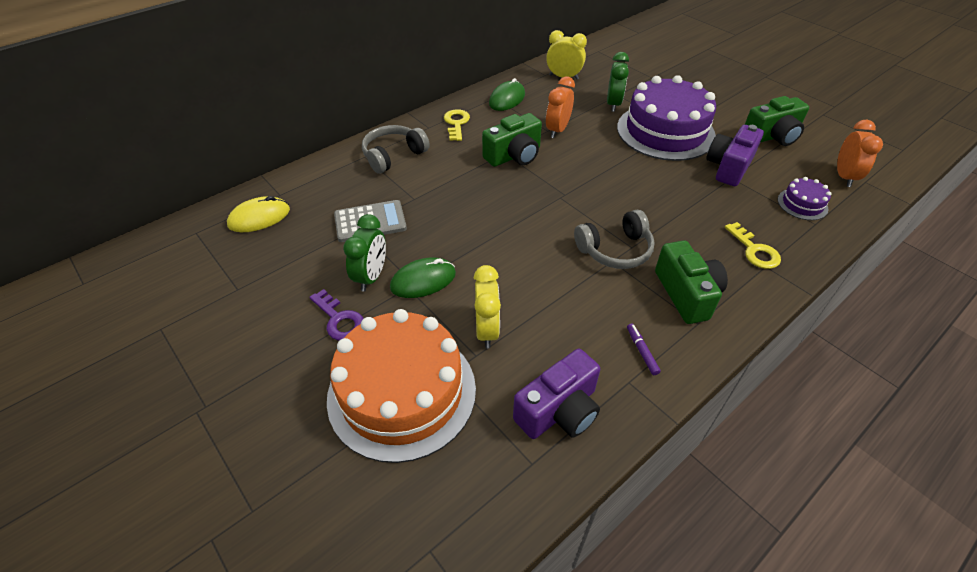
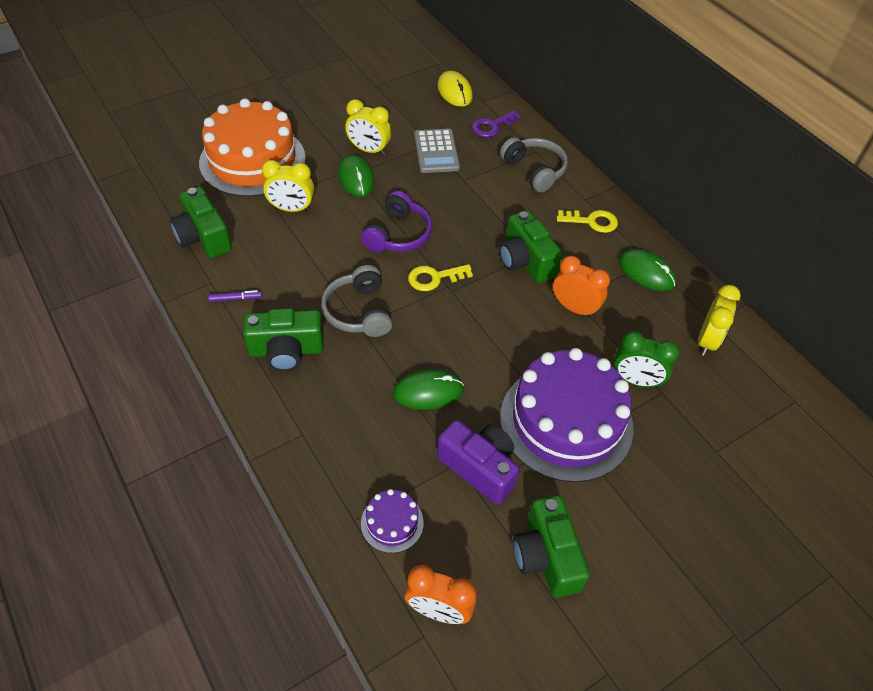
camera: 95 degrees right, 5 degrees up
purple key [309,289,364,341] -> purple key moved to [472,110,522,137]
green clock [343,214,386,292] -> yellow clock [345,99,391,155]
purple camera [513,349,600,439] -> green camera [170,186,232,258]
yellow key [725,222,781,269] -> yellow key moved to [408,264,473,291]
none -> purple headphones [361,191,432,252]
none -> green mouse [393,369,464,410]

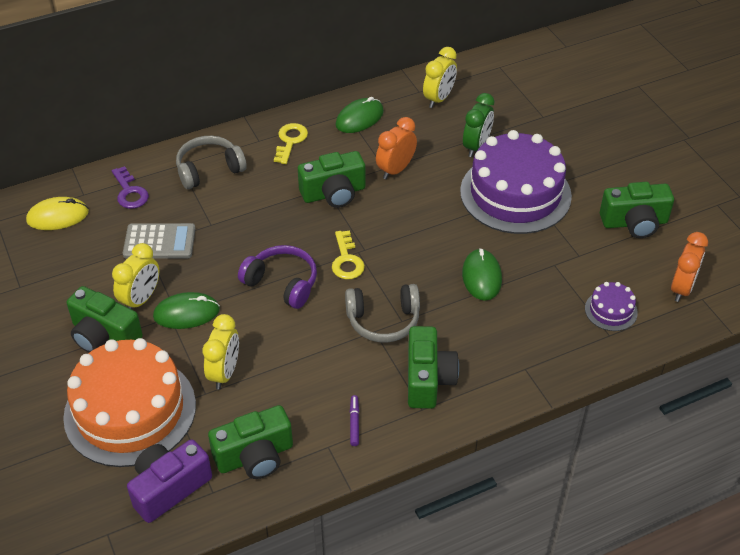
camera: 80 degrees left, 5 degrees down
purple camera [437,420,520,505] -> purple camera moved to [127,439,212,523]
yellow clock [698,285,741,356] -> yellow clock turned 90 degrees clockwise [423,47,457,108]
none -> green camera [67,286,143,353]

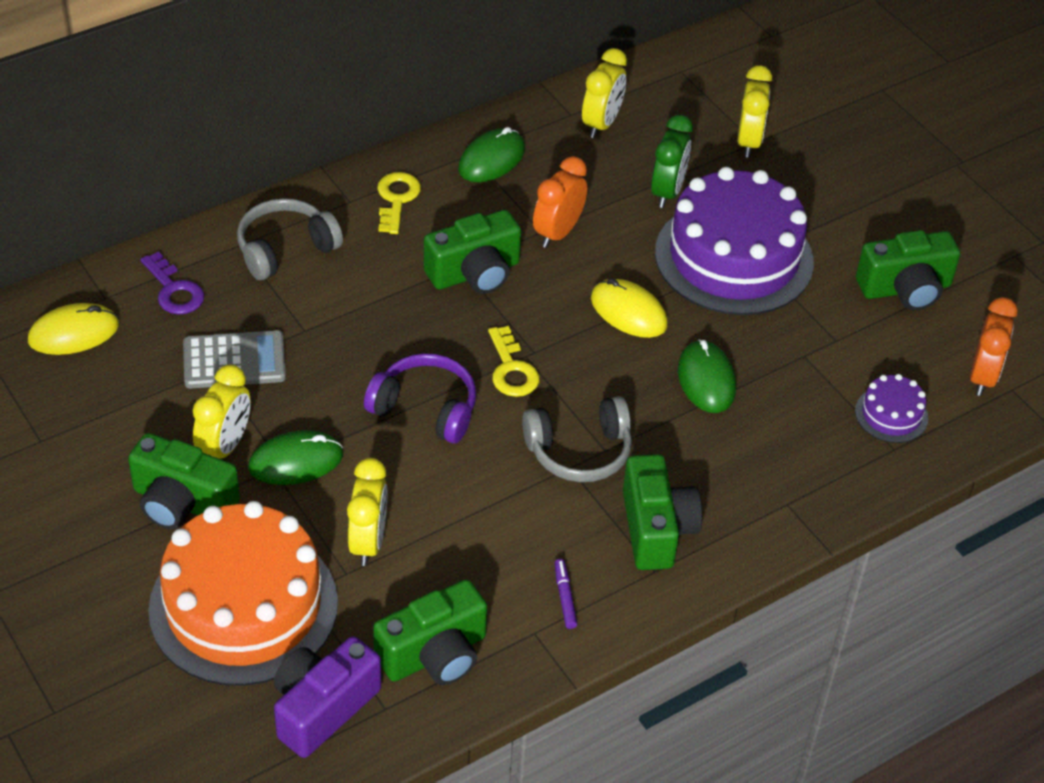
camera: 10 degrees left, 0 degrees up
none -> yellow mouse [591,278,668,338]
none -> yellow clock [737,65,772,158]

